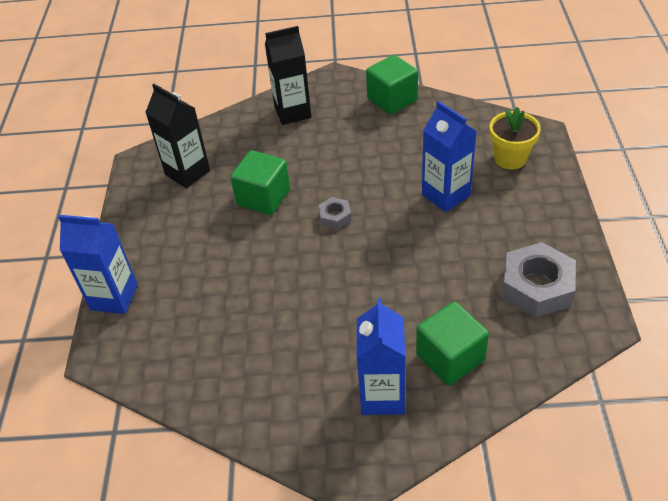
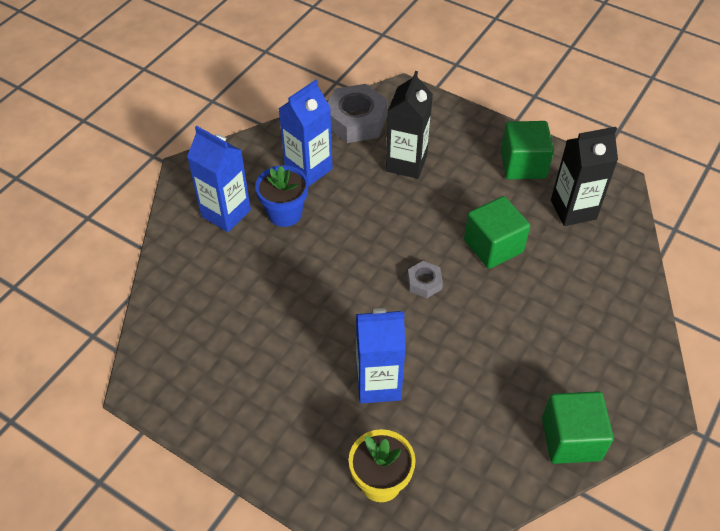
camera: 120 degrees right, 5 degrees up
blue carton [58,215,138,314] -> blue carton moved to [278,80,333,187]
black carton [265,26,312,125] -> black carton moved to [386,71,433,179]
green cube [416,301,489,386] -> green cube moved to [501,121,554,179]
grey nut [502,242,576,318] -> grey nut moved to [328,84,388,143]
none -> blue flower pot [255,165,309,227]

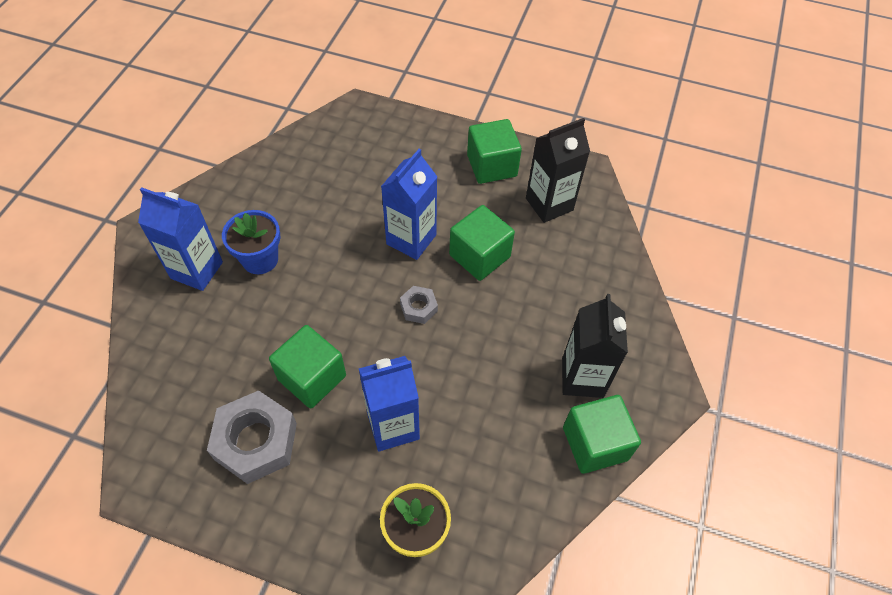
camera: 15 degrees left, 5 degrees up
blue carton [278,80,333,187] -> blue carton moved to [381,149,437,260]
grey nut [328,84,388,143] -> grey nut moved to [207,390,297,484]
black carton [386,71,433,179] -> black carton moved to [562,294,628,398]
none -> green cube [269,325,346,409]

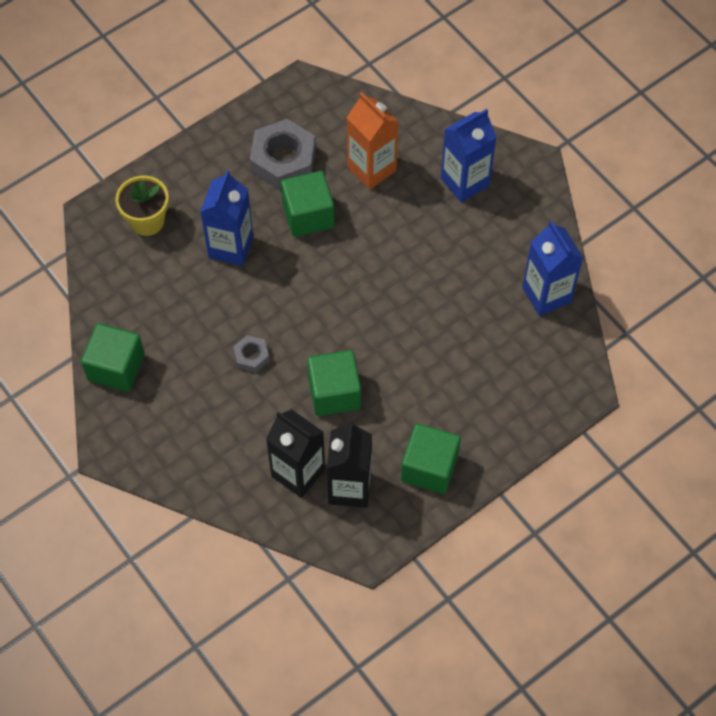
camera: 125 degrees right, 5 degrees up
blue flower pot [222,210,280,274] -> none
blue carton [381,149,437,260] -> blue carton moved to [522,220,583,316]
grey nut [400,286,438,324] -> grey nut moved to [233,335,270,373]
black carton [562,294,628,398] -> black carton moved to [266,409,325,498]
none -> orange carton [346,92,399,190]

